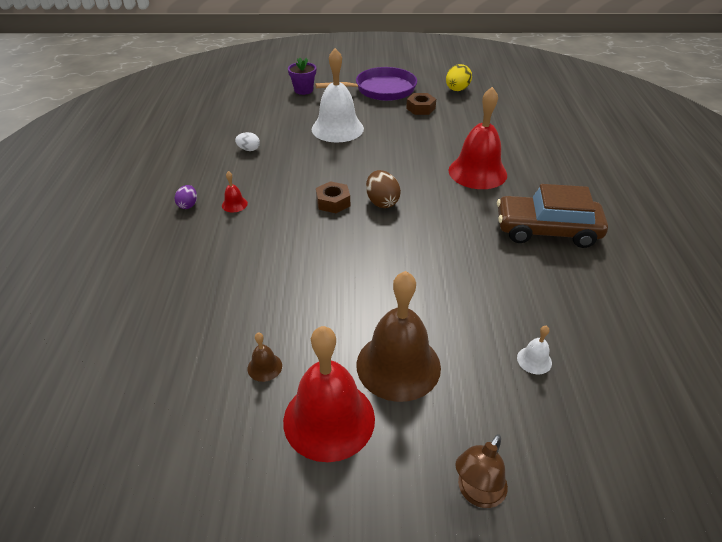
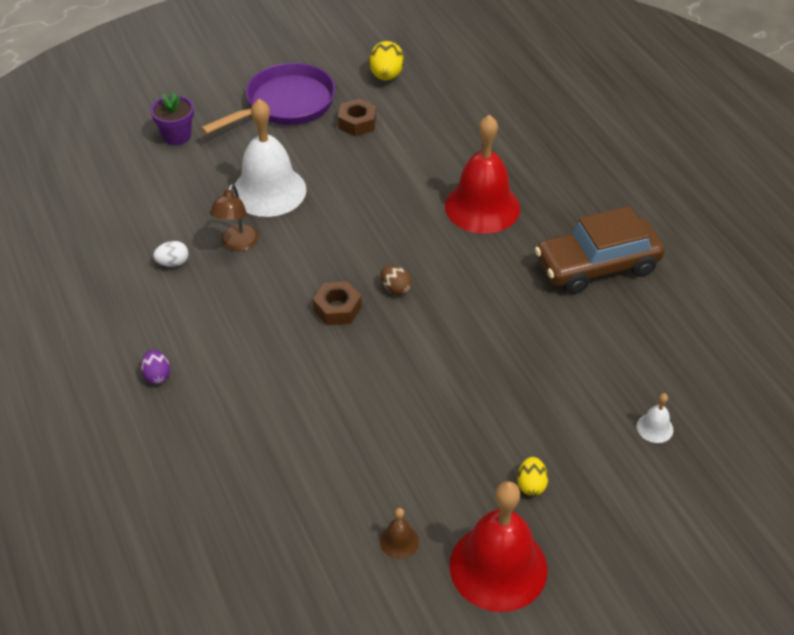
camera: 25 degrees left, 5 degrees up
red bell [222,171,248,212] -> none
brown bell [356,271,441,402] -> yellow egg [517,457,548,496]
brown egg [366,170,401,208] -> brown egg [381,265,412,295], size x0.63
brown lamp [455,434,508,508] -> brown lamp moved to [210,184,259,251]

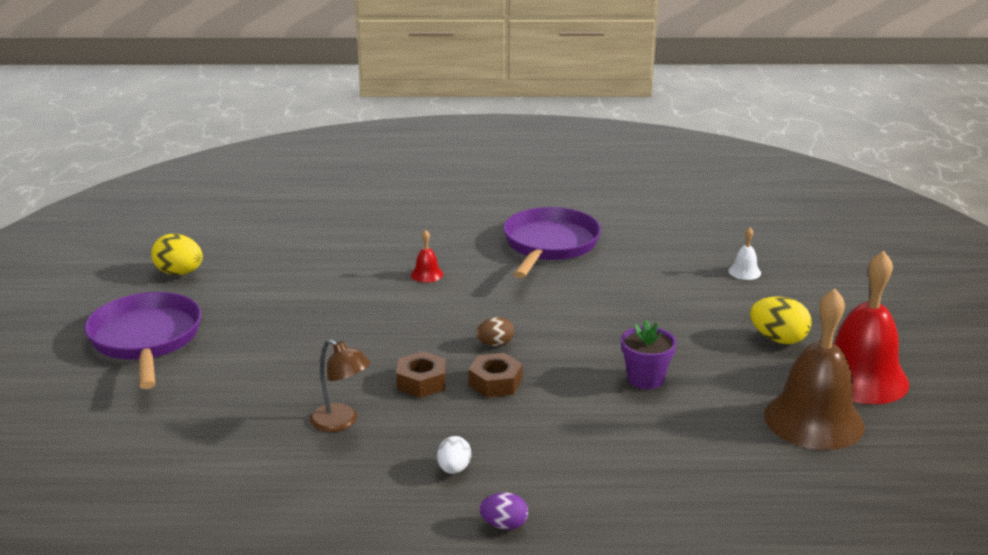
camera: 65 degrees left, 20 degrees down
purple flower pot [151,92,194,145] -> purple flower pot moved to [621,320,677,389]
white egg [153,241,189,267] -> white egg moved to [437,436,471,474]
white bell [233,99,307,217] -> none
brown nut [338,99,376,136] -> brown nut moved to [396,351,446,398]
brown bell [380,508,419,559] -> brown bell [764,288,865,450], size x2.45
red bell [445,115,520,234] -> red bell [411,230,443,282], size x0.41
yellow egg [517,457,548,496] -> yellow egg [750,296,812,344], size x1.59
brown car [535,206,665,294] -> purple pan [503,207,601,278]

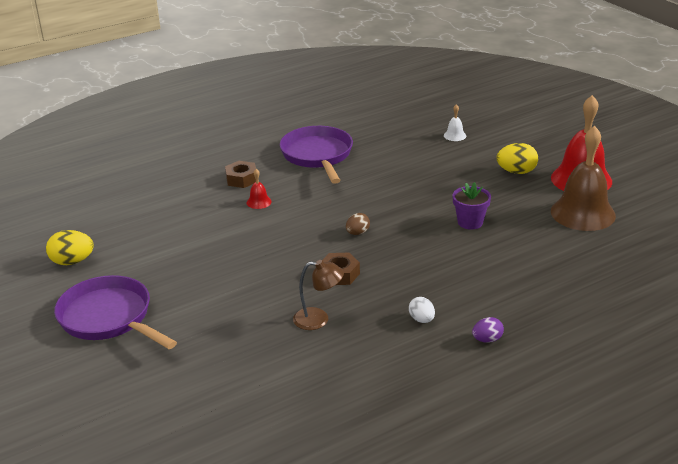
camera: 30 degrees left, 5 degrees up
brown nut [468,353,523,397] -> brown nut moved to [225,161,256,188]

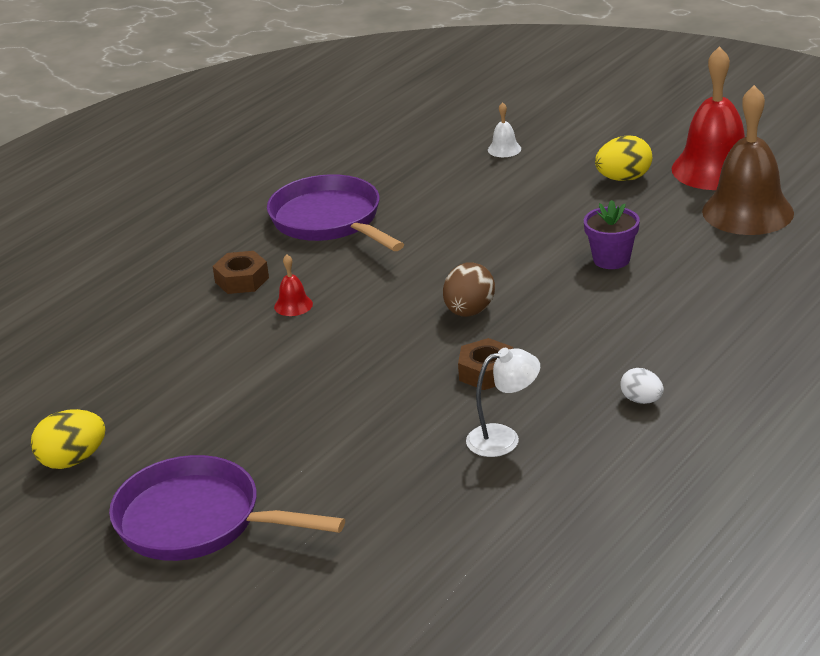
camera: 20 degrees left, 0 degrees up
brown lamp [293,260,344,330] -> white lamp [466,348,540,457]
brown egg [346,213,370,235] -> brown egg [443,262,495,317], size x1.59
purple egg [472,317,504,343] -> none

